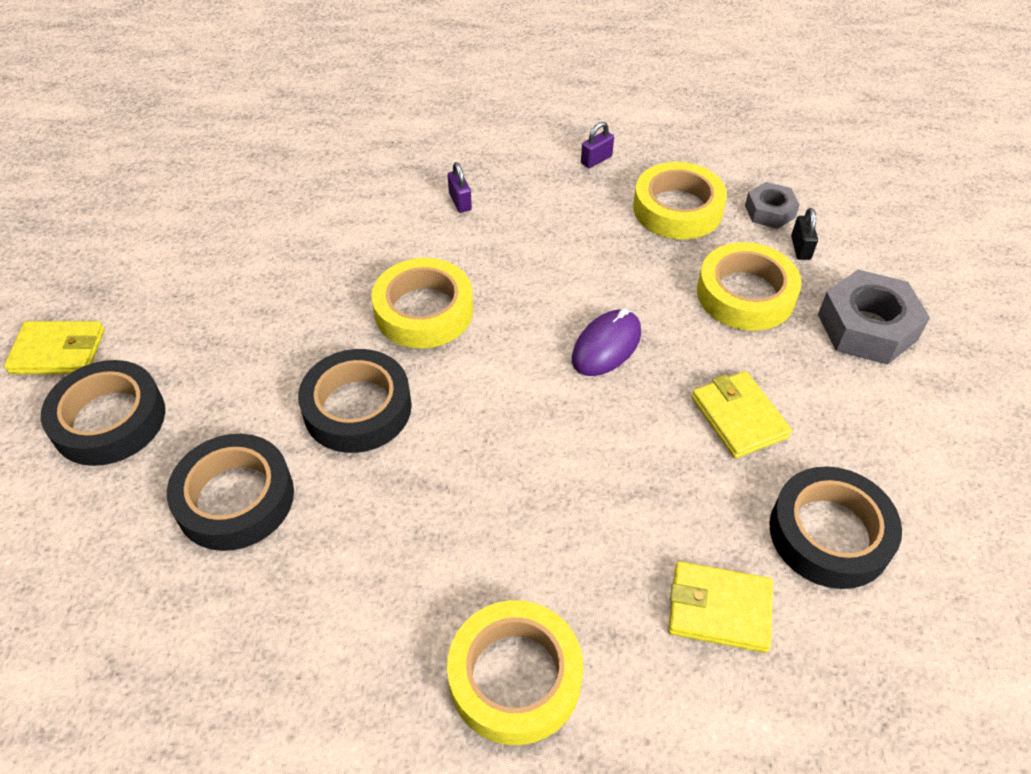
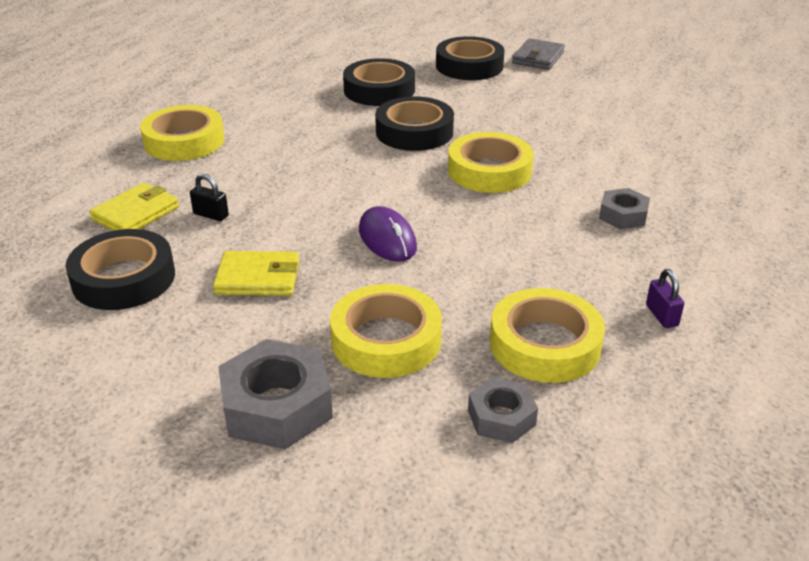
camera: 115 degrees right, 15 degrees down
yellow wallet [4,321,104,374] -> grey wallet [512,39,565,70]
purple padlock [448,162,472,213] -> grey nut [599,188,650,229]
black padlock [791,208,818,260] -> black padlock moved to [190,174,229,221]

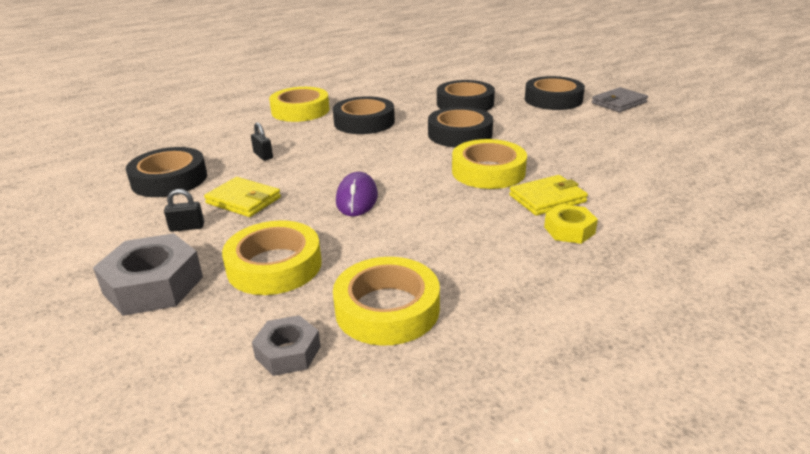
camera: 30 degrees right, 5 degrees down
yellow wallet [89,182,179,231] -> yellow wallet moved to [509,175,588,216]
grey nut [599,188,650,229] -> yellow nut [544,204,598,244]
purple padlock [646,269,684,328] -> none
none -> black padlock [164,189,204,232]
none -> black tape [333,96,395,134]

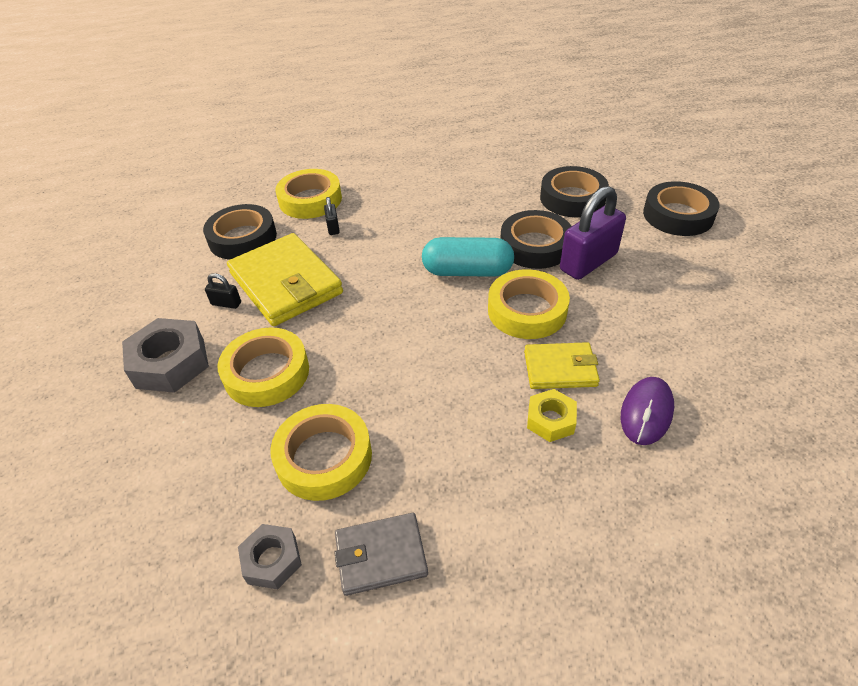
camera: 25 degrees right, 15 degrees up
yellow wallet [204,177,281,217] -> yellow wallet [227,233,343,326], size x1.79
grey nut [252,315,321,376] -> grey nut moved to [238,524,302,589]
yellow tape [269,87,329,122] -> yellow tape moved to [275,169,342,219]
black tape [333,96,395,134] -> none
purple mouse [336,172,378,216] -> purple mouse moved to [621,377,674,445]
grey wallet [592,87,648,112] -> grey wallet moved to [334,513,428,596]
none -> turquoise capsule [422,237,514,277]
none -> purple padlock [560,186,626,280]

